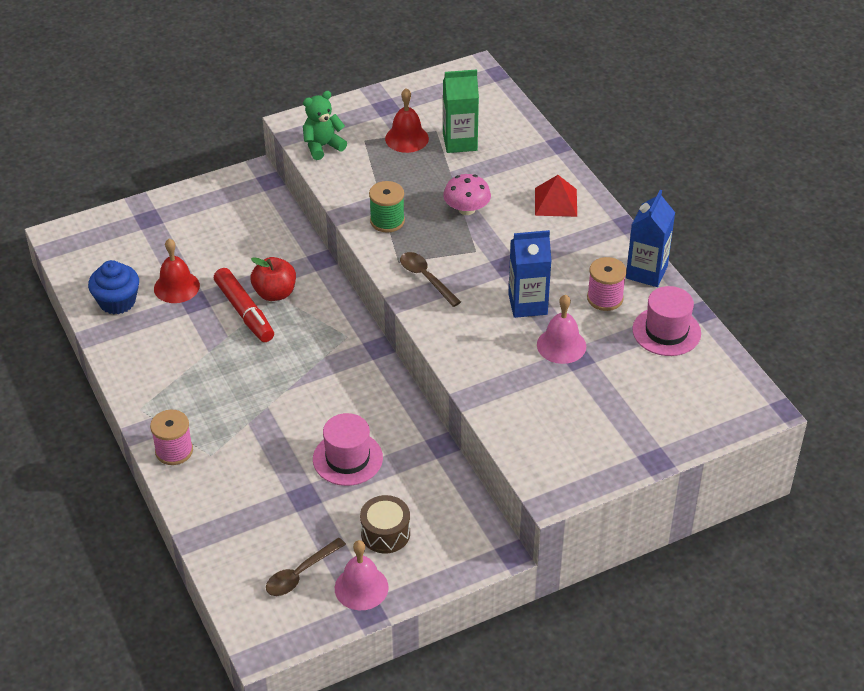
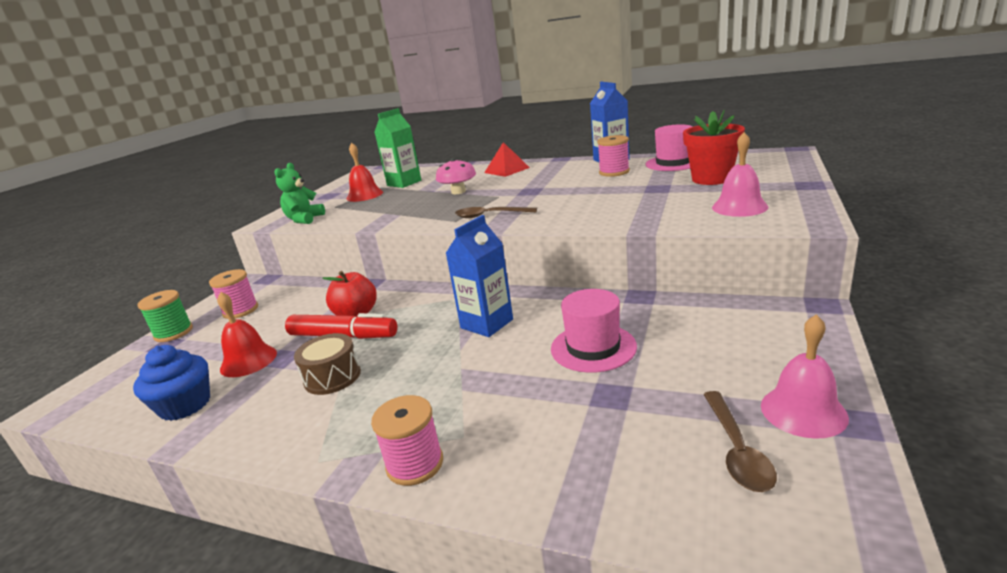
camera: 40 degrees left, 20 degrees down
brown drum [360,495,410,553] -> brown drum moved to [294,333,361,395]
green spool [369,181,405,233] -> green spool moved to [137,290,193,342]
blue carton [508,230,552,318] -> blue carton moved to [445,215,513,337]
pink bell [537,295,586,364] -> pink bell moved to [712,132,768,217]
none -> pink spool [209,269,258,319]
none -> red flower pot [683,110,745,185]

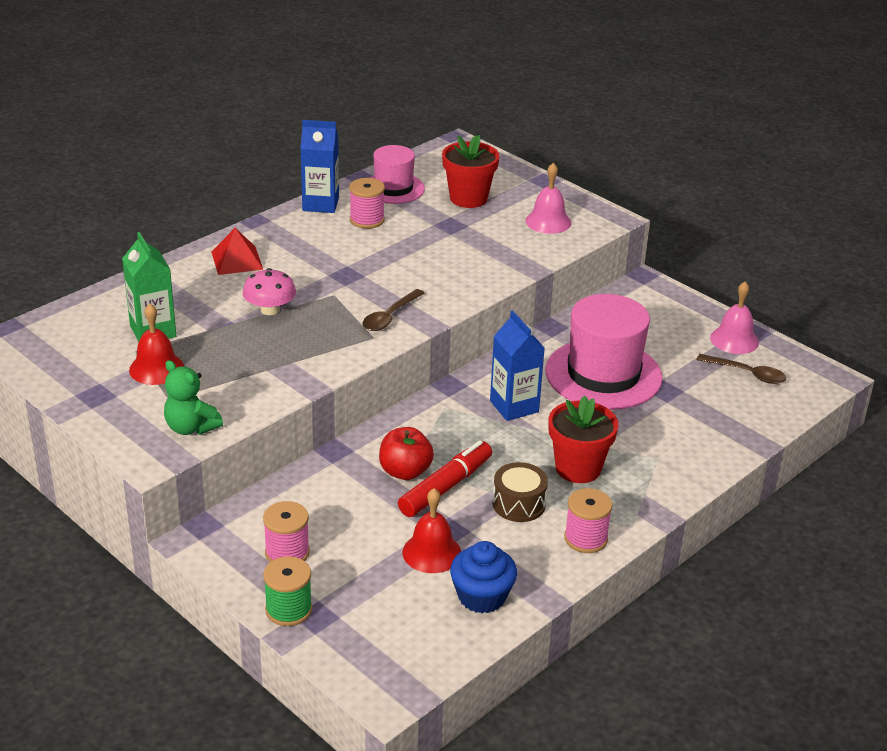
camera: 70 degrees left, 10 degrees up
pink spool [371,395,443,486] -> pink spool moved to [564,488,612,553]
pink hat [551,289,637,373] -> pink hat [545,294,663,410], size x1.67
none -> red flower pot [548,396,619,483]

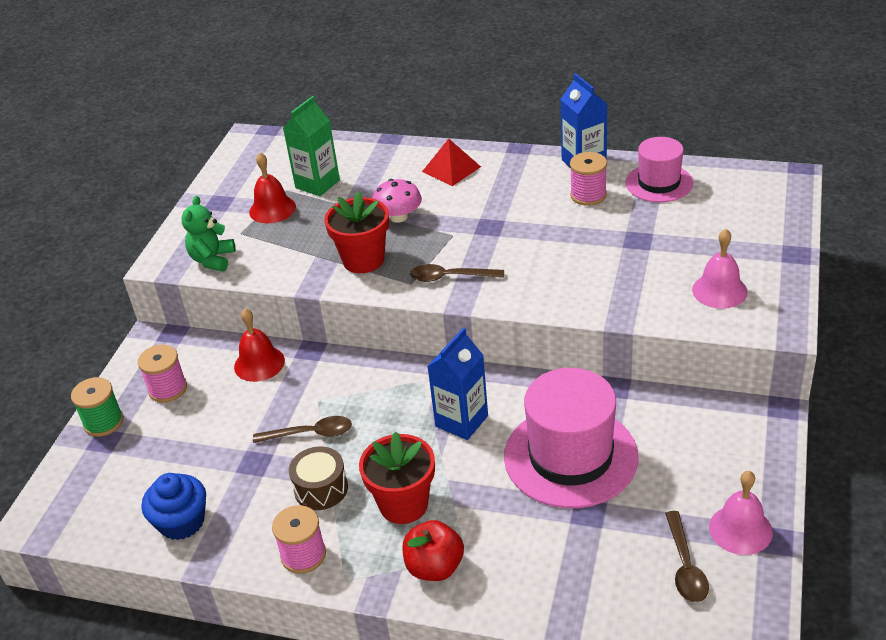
camera: 65 degrees right, 5 degrees up
red apple [379,427,434,480] -> red apple moved to [402,520,464,581]
red marker [398,440,492,517] -> brown spoon [253,416,352,443]
red bell [403,488,461,573] -> red bell moved to [234,308,285,382]
red flower pot [442,135,500,208] -> red flower pot moved to [324,191,389,273]

